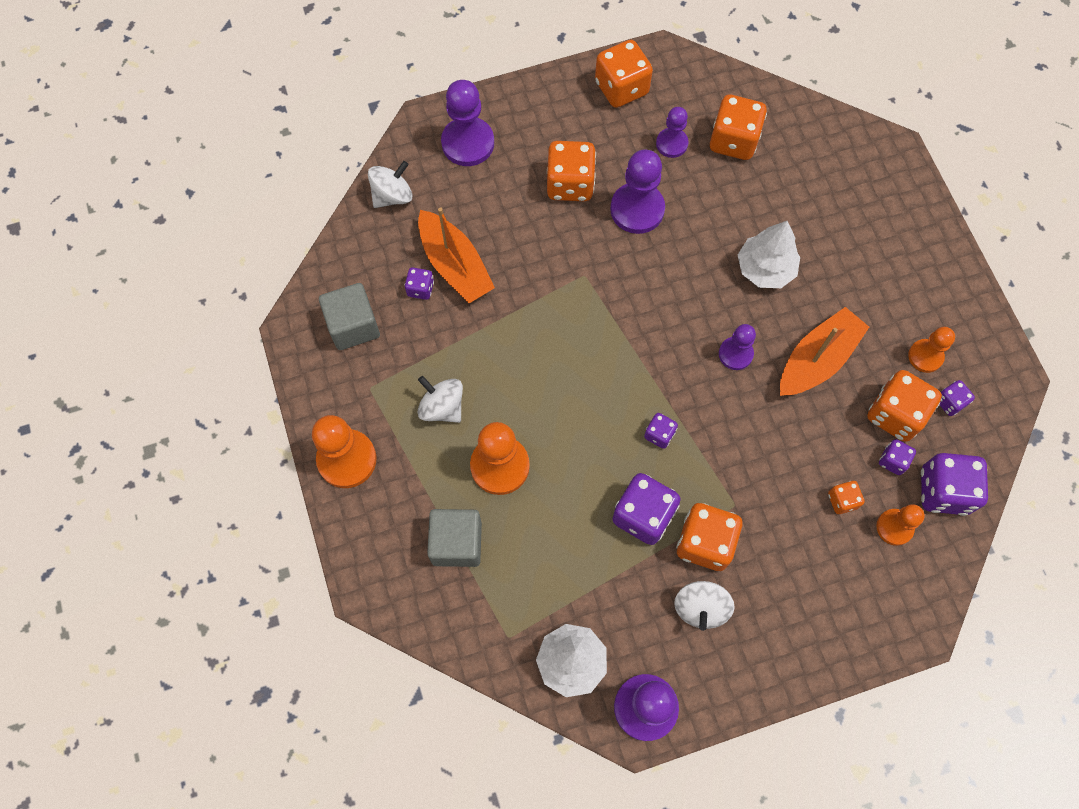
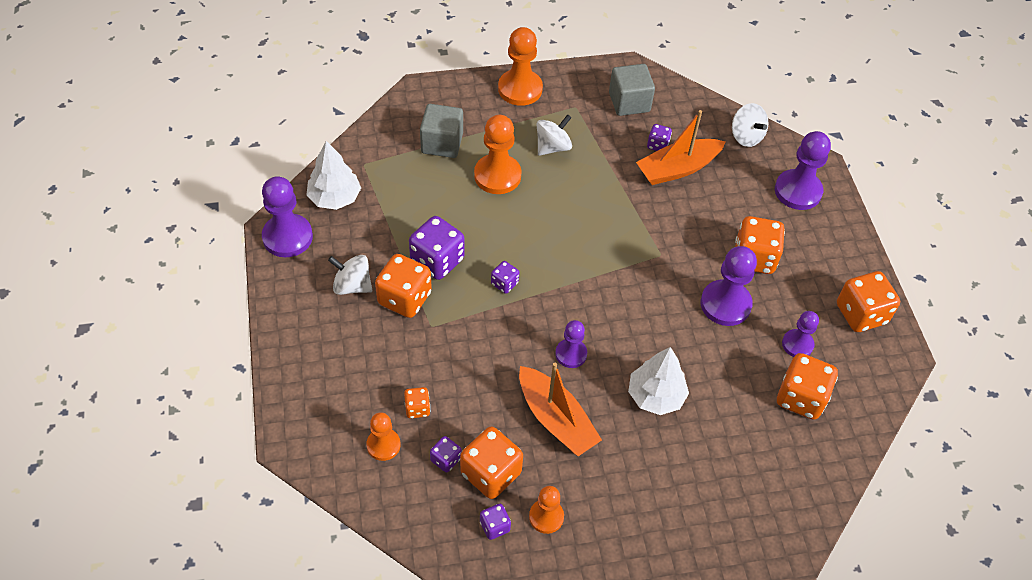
camera: 95 degrees right, 15 degrees down
purple dice [921,453,988,516] -> none

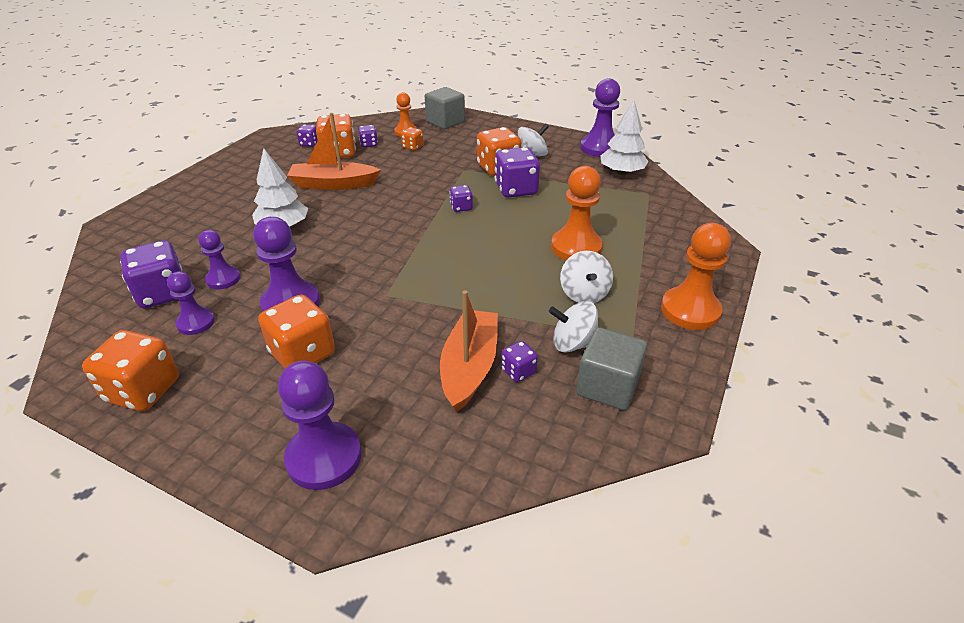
camera: 130 degrees right, 15 degrees down
grey cube [420,104,463,158] -> grey cube moved to [425,87,465,129]
orange pawn [529,486,564,534] -> none
purple pawn [555,320,587,368] -> purple pawn moved to [199,230,240,289]
white spinning top [732,103,768,147] -> white spinning top moved to [549,301,598,353]
orange dice [777,353,838,420] -> purple dice [120,240,183,308]

